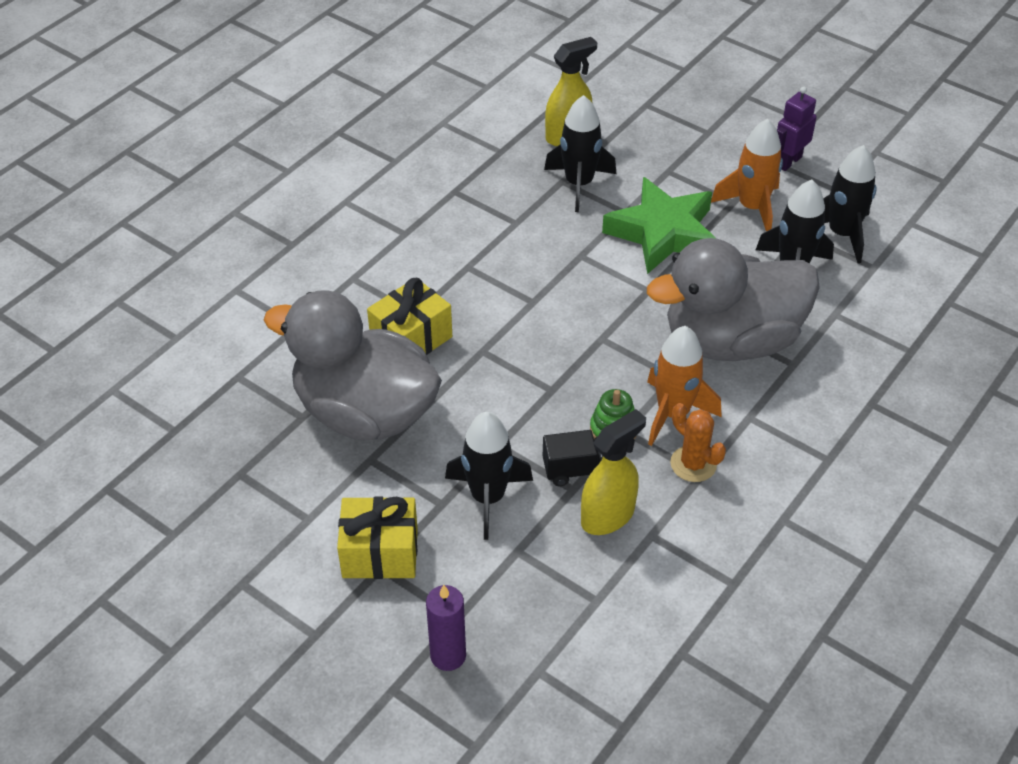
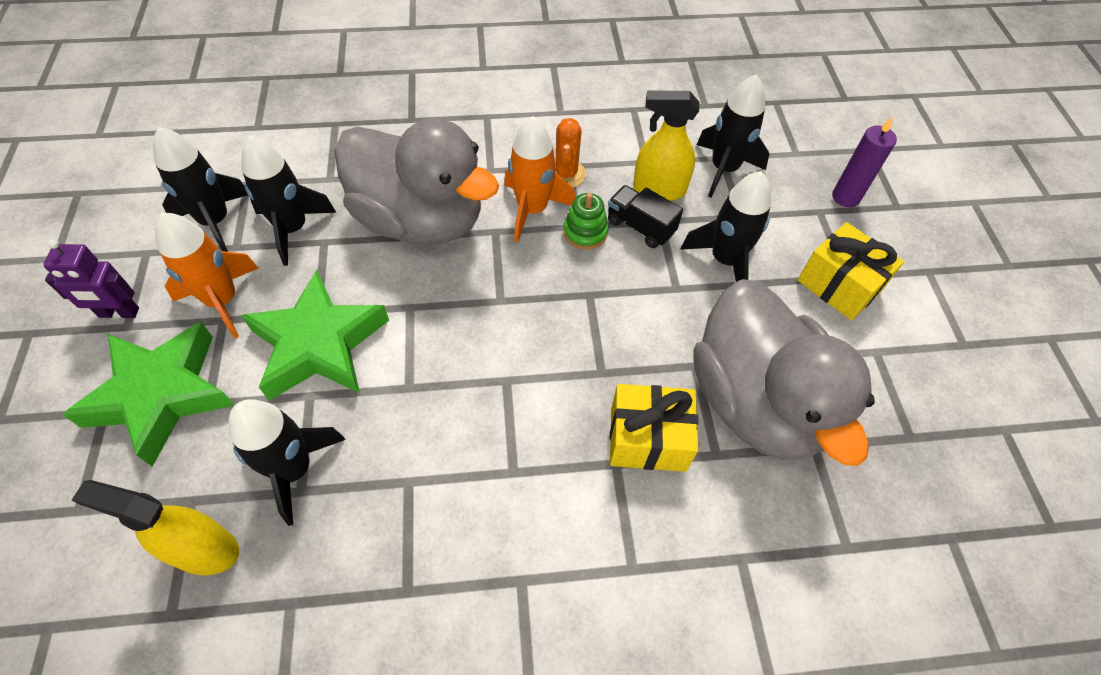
camera: 135 degrees left, 10 degrees up
none -> green star [62,322,235,466]
none -> black rocket [697,74,769,198]

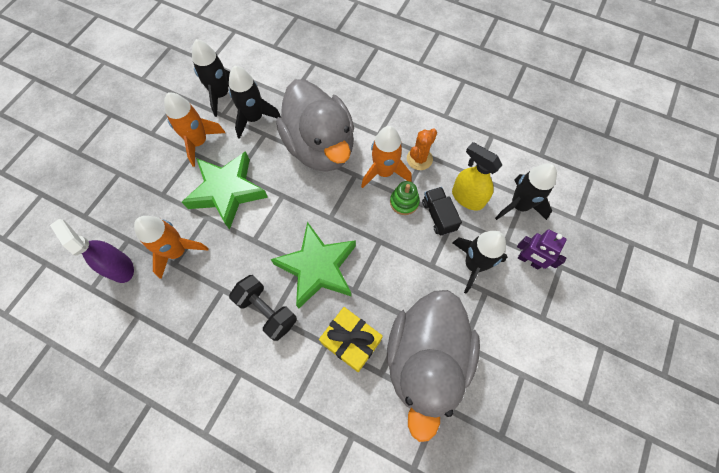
camera: 35 degrees right, 10 degrees up
purple robot [43,239,139,318] -> purple robot moved to [517,229,567,270]
green star [62,322,235,466] -> green star moved to [270,222,356,309]
yellow spray bottle [72,480,239,575] -> purple spray bottle [50,219,134,283]
black rocket [229,400,345,526] -> orange rocket [134,216,209,279]
yellow gift [798,222,904,320] -> none
purple candle [832,117,897,207] -> none
none -> black dumbbell [229,275,297,341]

